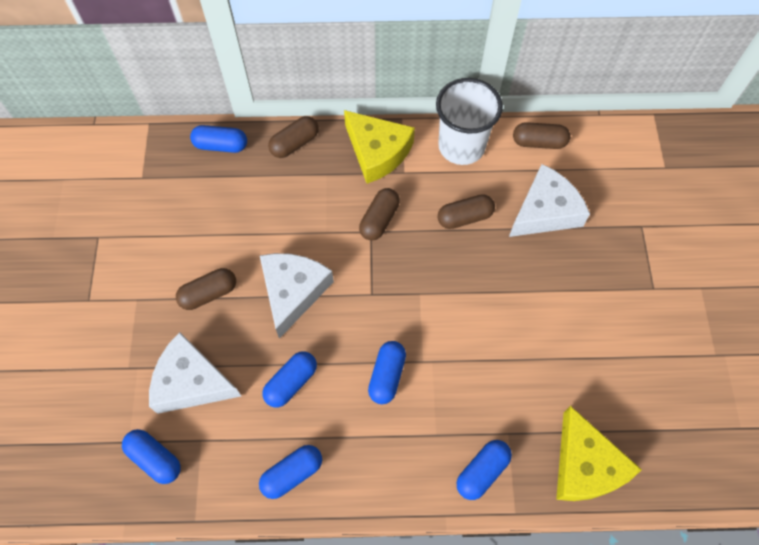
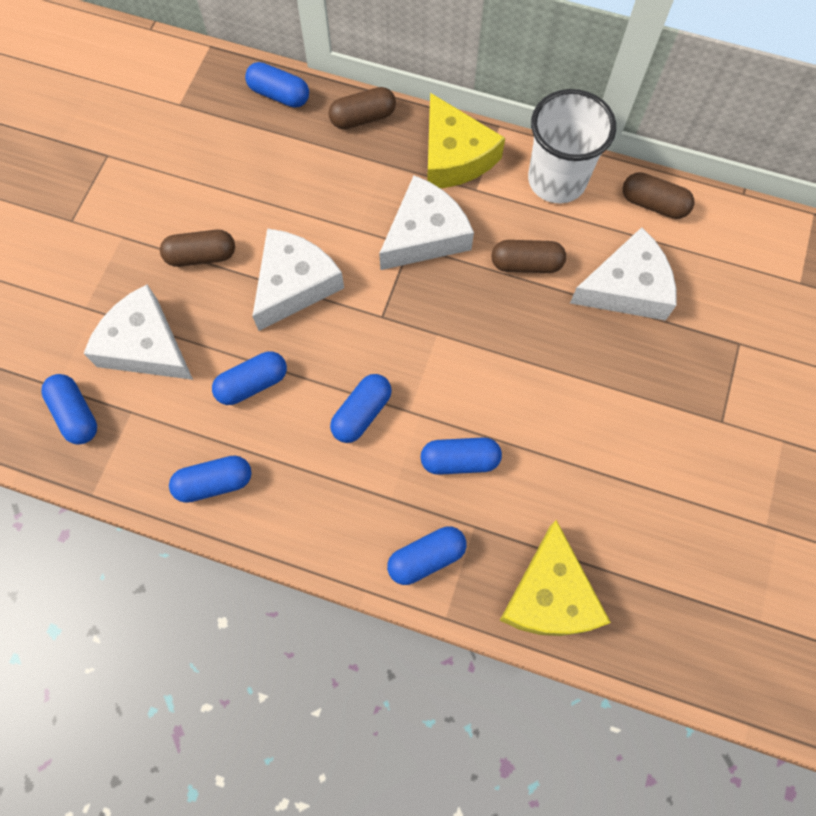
camera: 20 degrees right, 5 degrees up
brown capsule [359,188,400,241] -> white cheese [379,176,474,270]
none -> blue capsule [421,437,502,475]

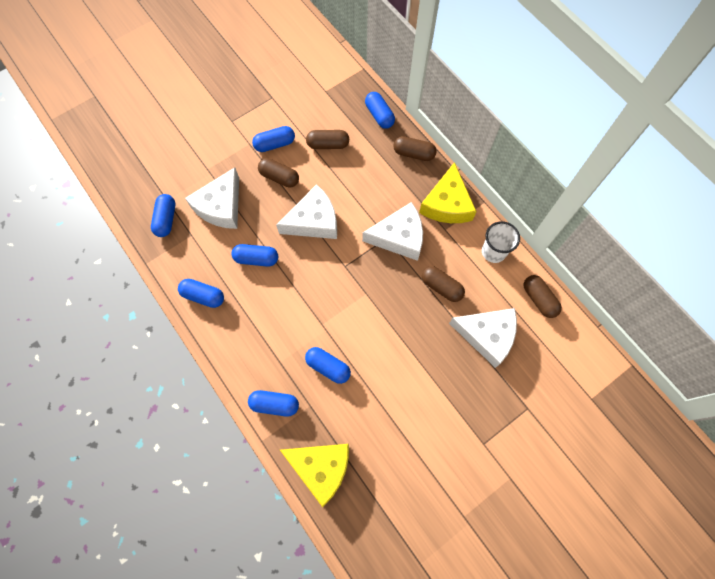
camera: 35 degrees right, 0 degrees up
white cheese [83,284,193,380] -> white cheese turned 135 degrees counterclockwise [185,168,239,229]
blue capsule [330,374,392,443] -> blue capsule moved to [252,126,295,152]
yellow cheese [500,520,611,636] -> yellow cheese turned 105 degrees counterclockwise [280,444,349,507]
white cup [528,89,616,203] -> white cup [482,221,520,263], size x0.65
none -> brown capsule [306,130,349,149]

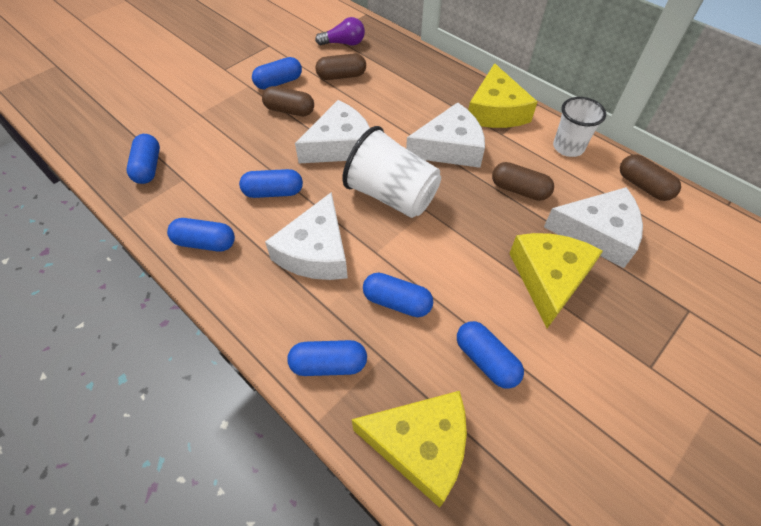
camera: 10 degrees left, 15 degrees down
white cheese [185,168,239,229] -> white cheese moved to [265,192,348,280]
blue capsule [365,92,395,129] -> blue capsule moved to [457,321,524,389]
brown capsule [393,136,437,161] -> none
none -> purple light bulb [315,17,365,45]
none -> white cup [342,126,441,218]
none -> yellow cheese [509,233,603,328]

